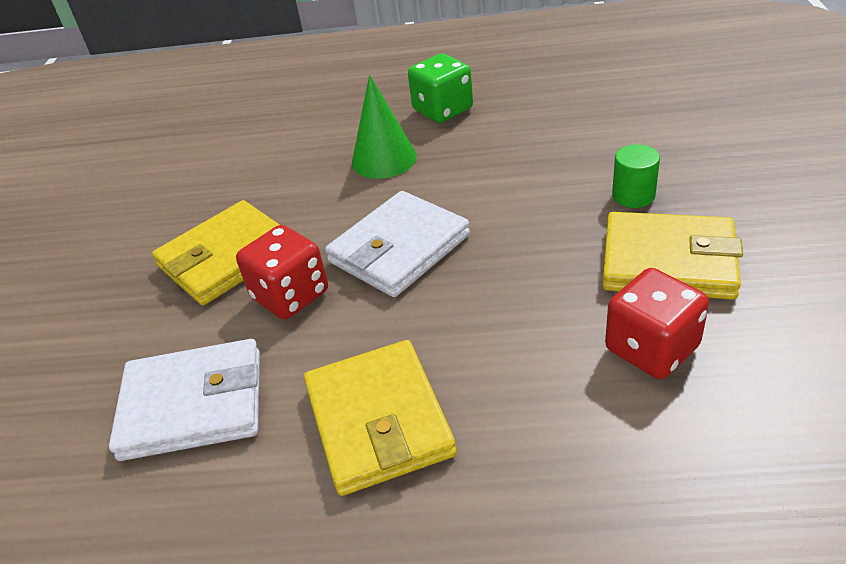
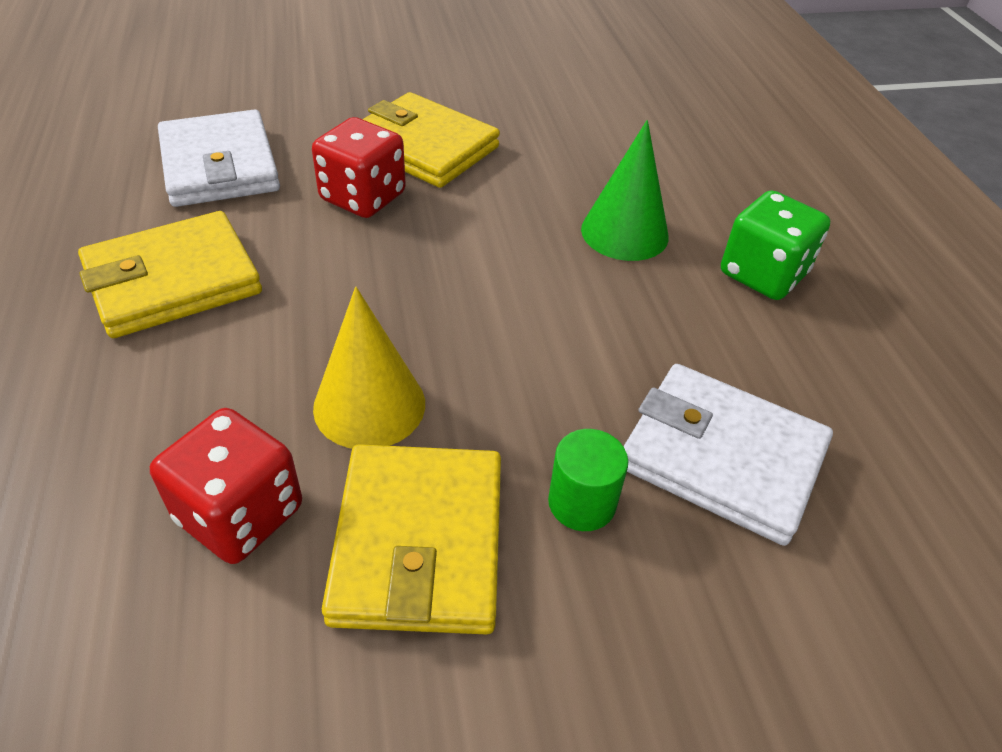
camera: 70 degrees right, 5 degrees up
white wallet [325,191,470,297] -> white wallet moved to [623,364,833,546]
none -> yellow cone [313,287,425,449]

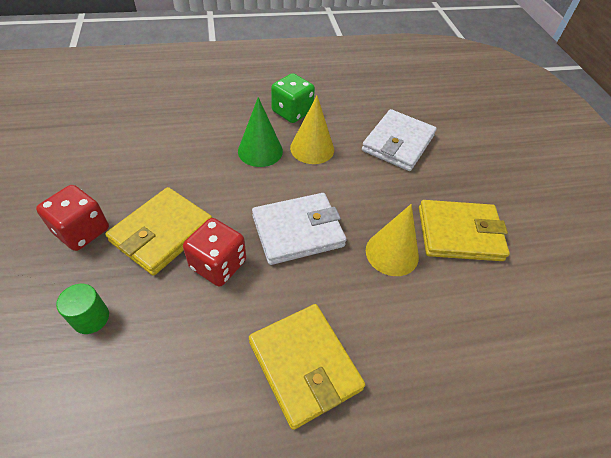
camera: 90 degrees left, 5 degrees up
red dice [150,408,302,564] -> red dice moved to [36,185,109,251]
white wallet [158,109,280,207] -> white wallet moved to [252,193,347,265]
green cylinder [548,429,628,531] -> green cylinder moved to [56,284,109,334]
none -> yellow cone [290,96,334,164]

